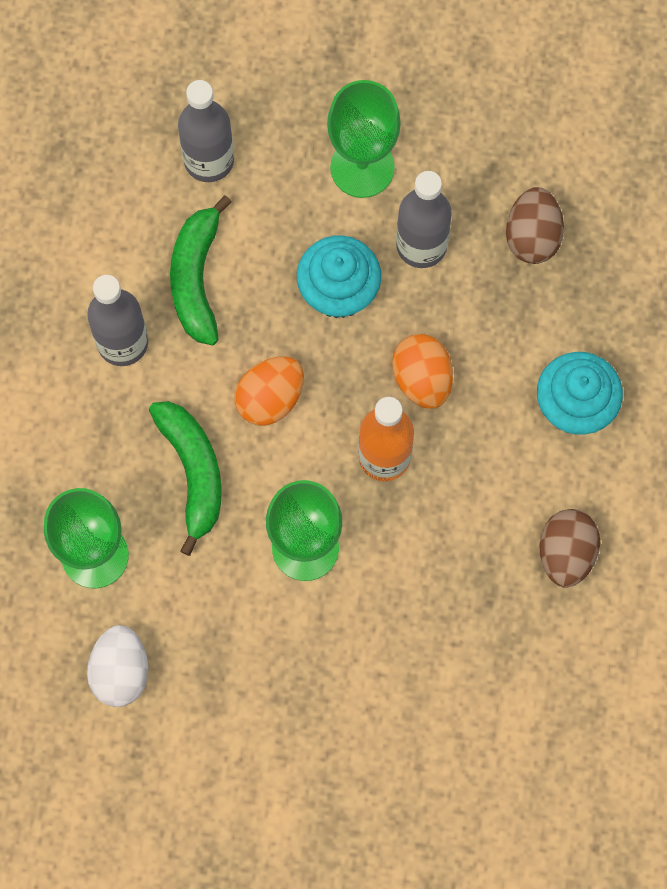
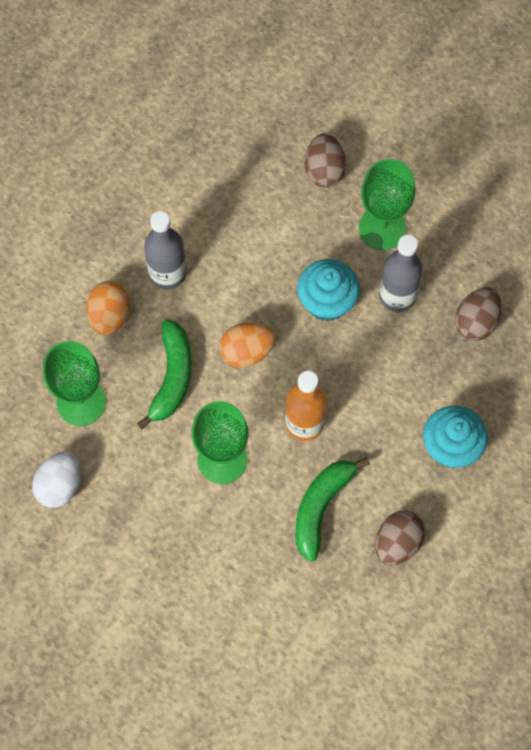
camera: 25 degrees right, 5 degrees down
green banana [170,195,232,346] -> green banana moved to [295,457,370,562]
grey bottle [178,80,234,182] -> none
orange egg [392,334,453,409] -> orange egg moved to [87,281,130,336]
none -> brown egg [305,133,346,188]

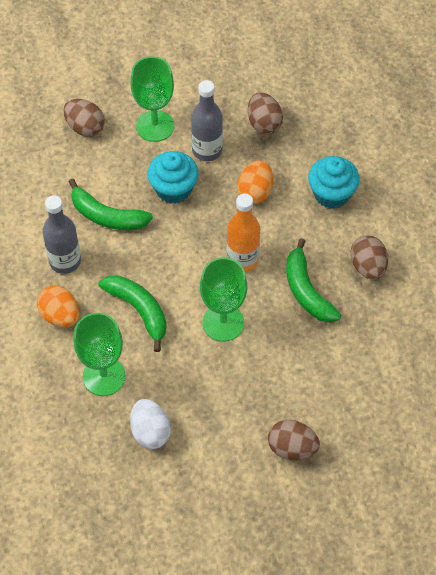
camera: 50 degrees left, 10 degrees down
orange egg [219,322,276,368] -> orange egg moved to [237,160,273,204]
none -> green banana [69,179,153,230]
none -> brown egg [268,420,320,460]

